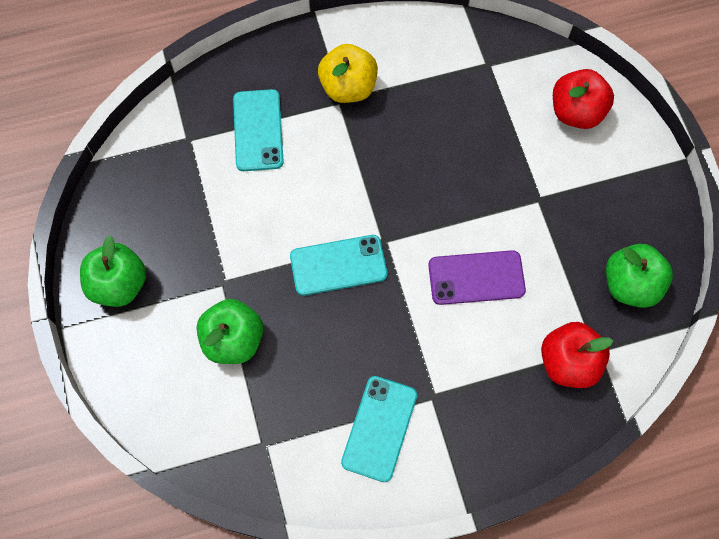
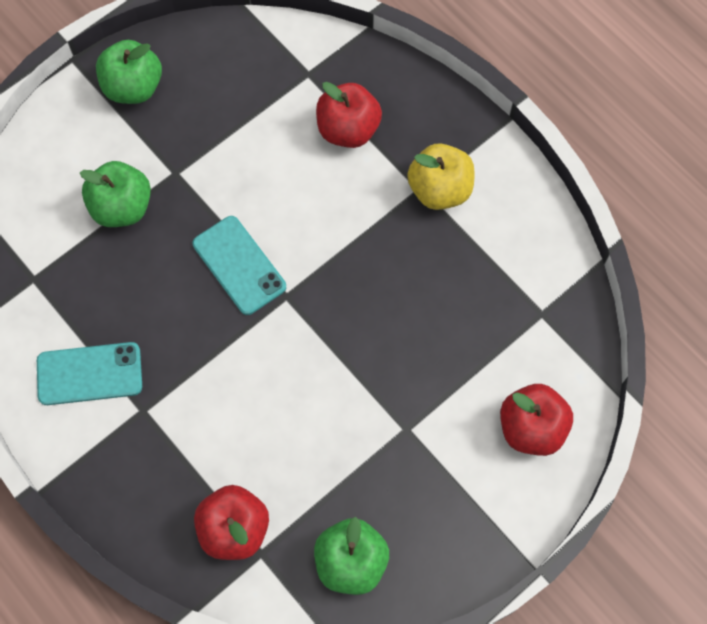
camera: 65 degrees right, 0 degrees up
turquoise phone [233,89,284,171] -> red apple [316,82,382,148]
purple phone [428,250,526,305] -> none

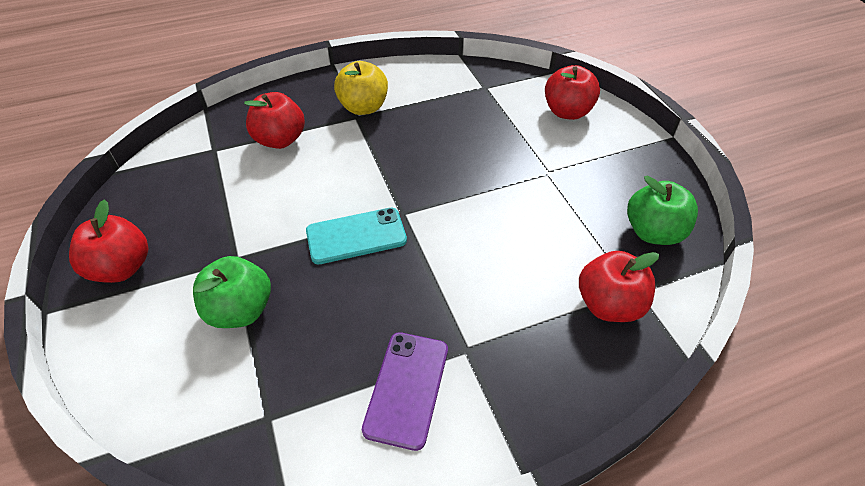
camera: 70 degrees left, 20 degrees down
turquoise phone [37,342,142,405] -> purple phone [362,332,448,451]
green apple [96,40,162,104] -> red apple [69,199,148,283]

